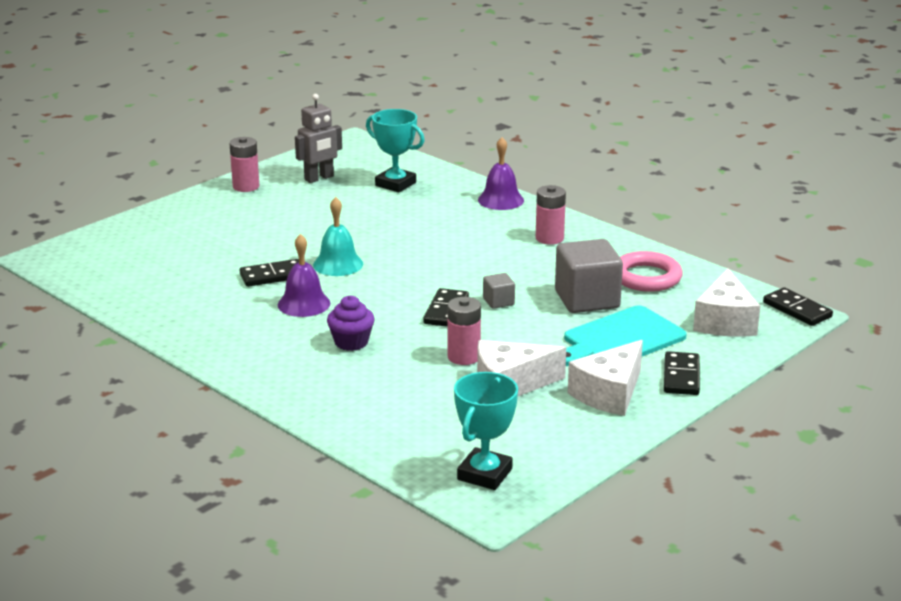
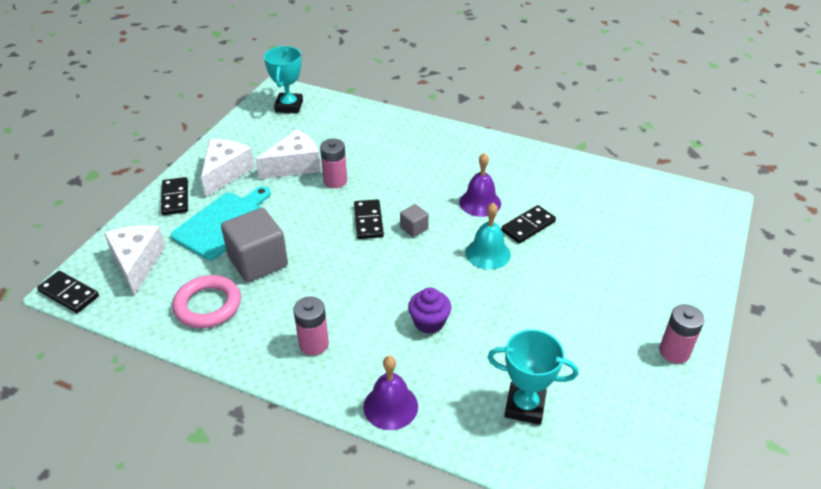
camera: 160 degrees right, 15 degrees up
grey robot [295,94,342,183] -> none
purple cupcake [327,296,375,351] -> purple cupcake moved to [408,287,451,334]
grey cube [483,273,515,309] -> grey cube moved to [400,204,429,237]

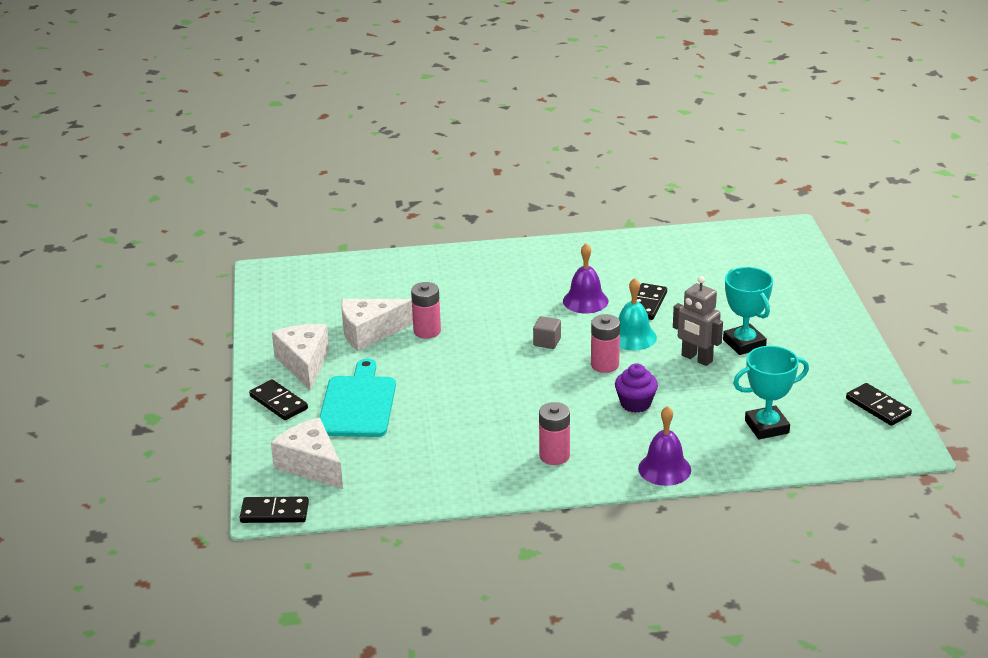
camera: 30 degrees left, 10 degrees down
pink ring [172,275,241,328] -> none
grey cube [221,208,288,282] -> none
white cheese [256,129,321,179] -> white cheese turned 135 degrees counterclockwise [341,299,413,351]
turquoise trophy [264,46,303,114] -> turquoise trophy moved to [723,267,773,355]
black domino [354,199,384,239] -> black domino moved to [846,383,912,426]
pink battery [659,304,705,364] -> pink battery moved to [591,314,620,373]
none -> grey robot [673,276,723,366]

